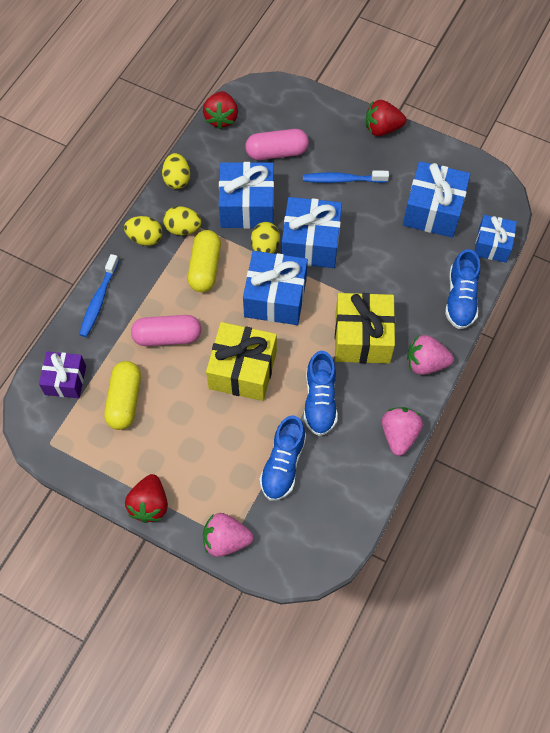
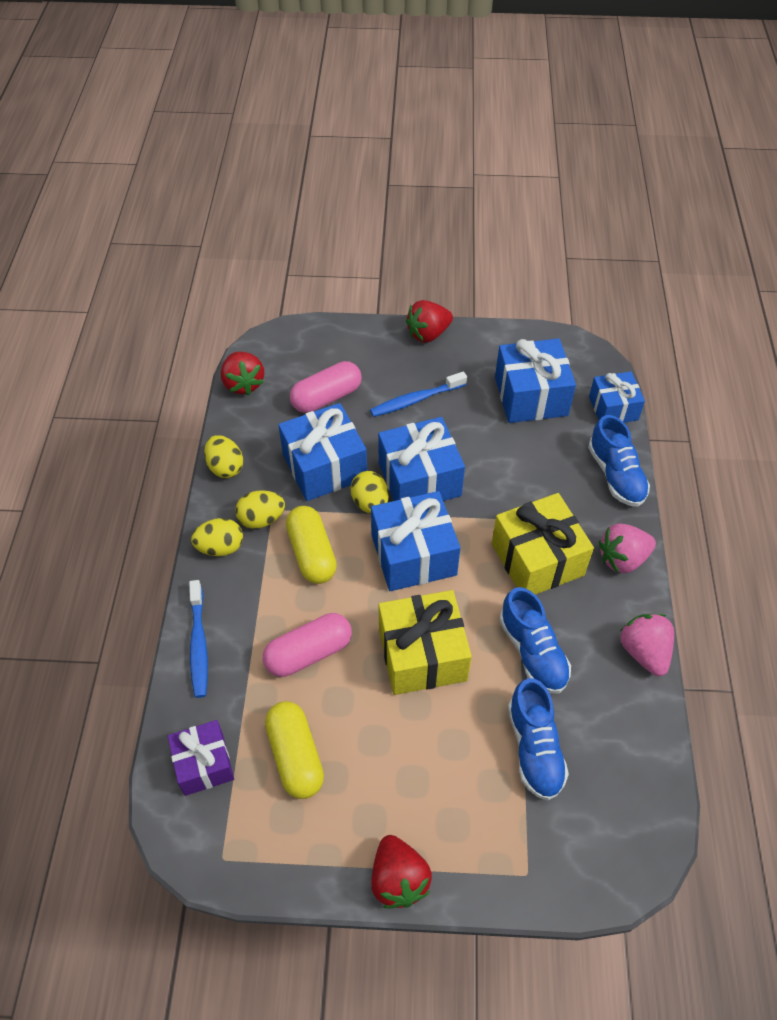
camera: 25 degrees left, 10 degrees down
pink strawberry [203,513,253,557] -> none

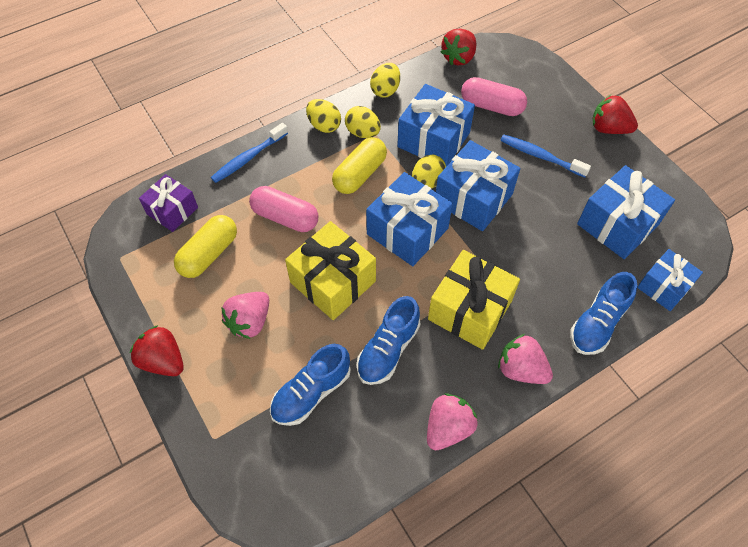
camera: 55 degrees right, 5 degrees up
red strawberry [371,835,432,908] -> red strawberry turned 90 degrees clockwise [130,325,184,376]
none -> pink strawberry [221,292,269,339]

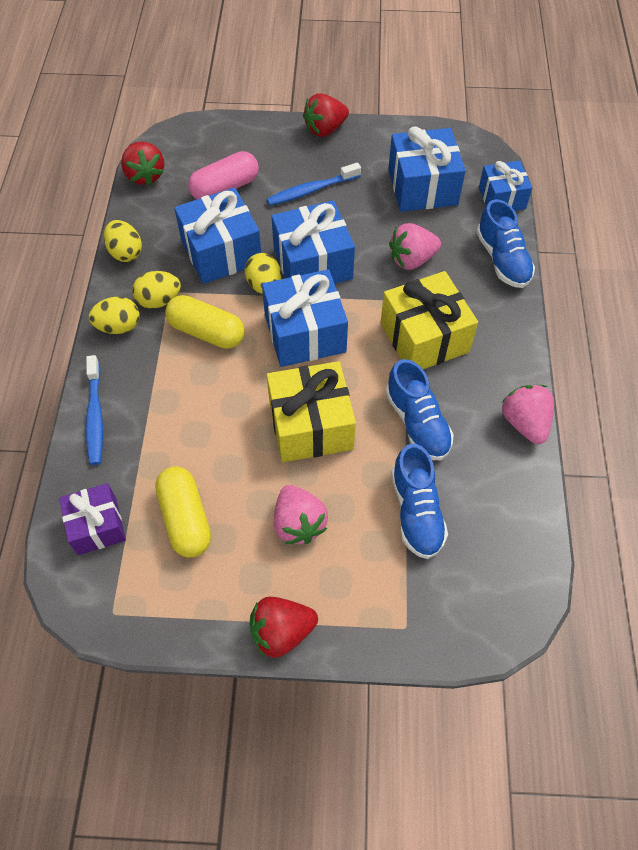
camera: 55 degrees left, 0 degrees up
pink capsule [249,186,318,232] -> none
yellow capsule [332,137,387,194] -> yellow capsule turned 45 degrees counterclockwise [165,295,245,349]
pink strawberry [498,334,553,384] -> pink strawberry moved to [389,223,441,270]

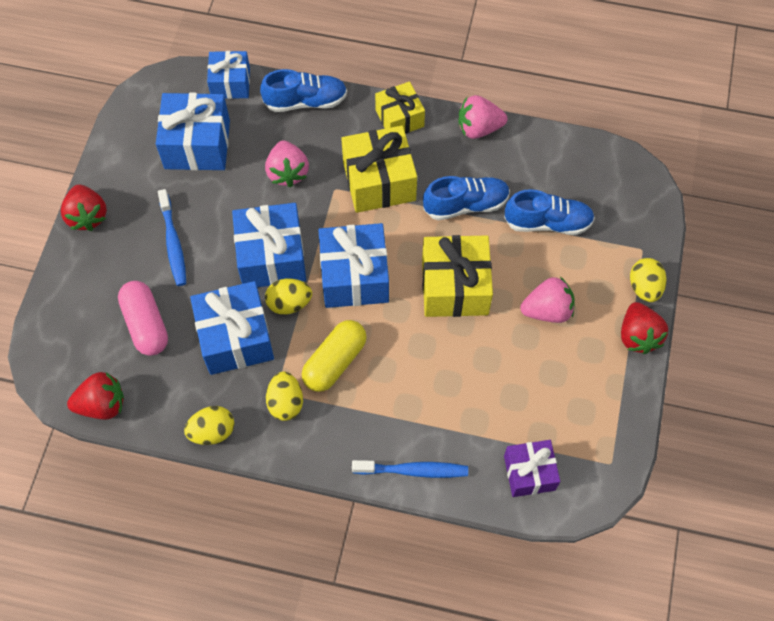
camera: 80 degrees left, 5 degrees up
yellow egg [89,297,140,334] -> yellow egg moved to [630,258,667,302]
yellow capsule [155,466,211,557] -> none
none -> yellow gift [375,82,425,134]

